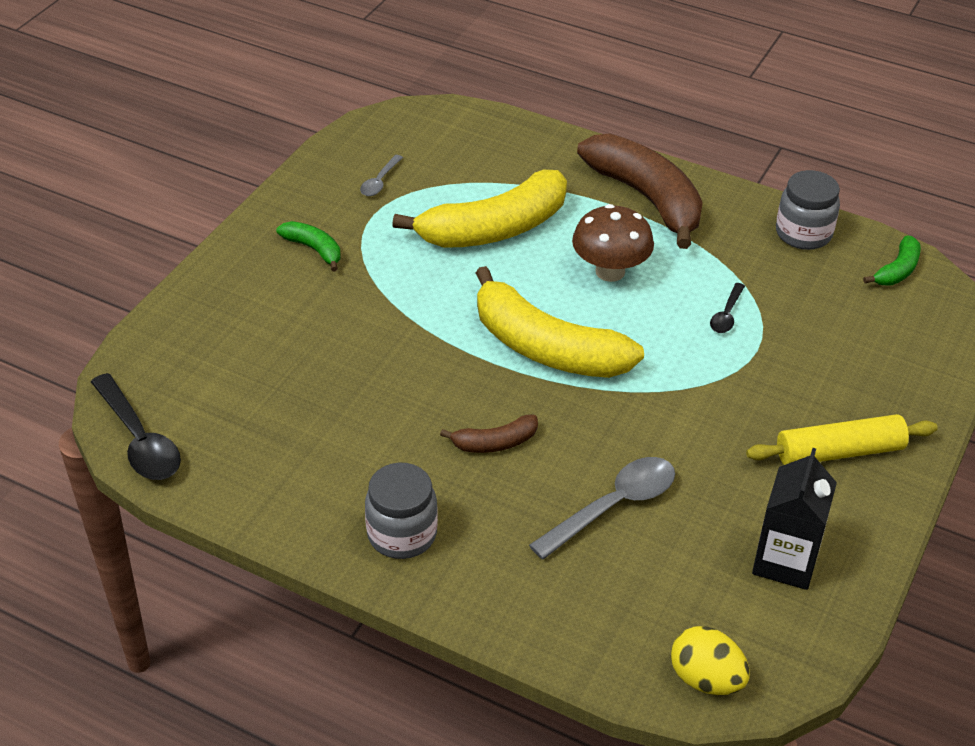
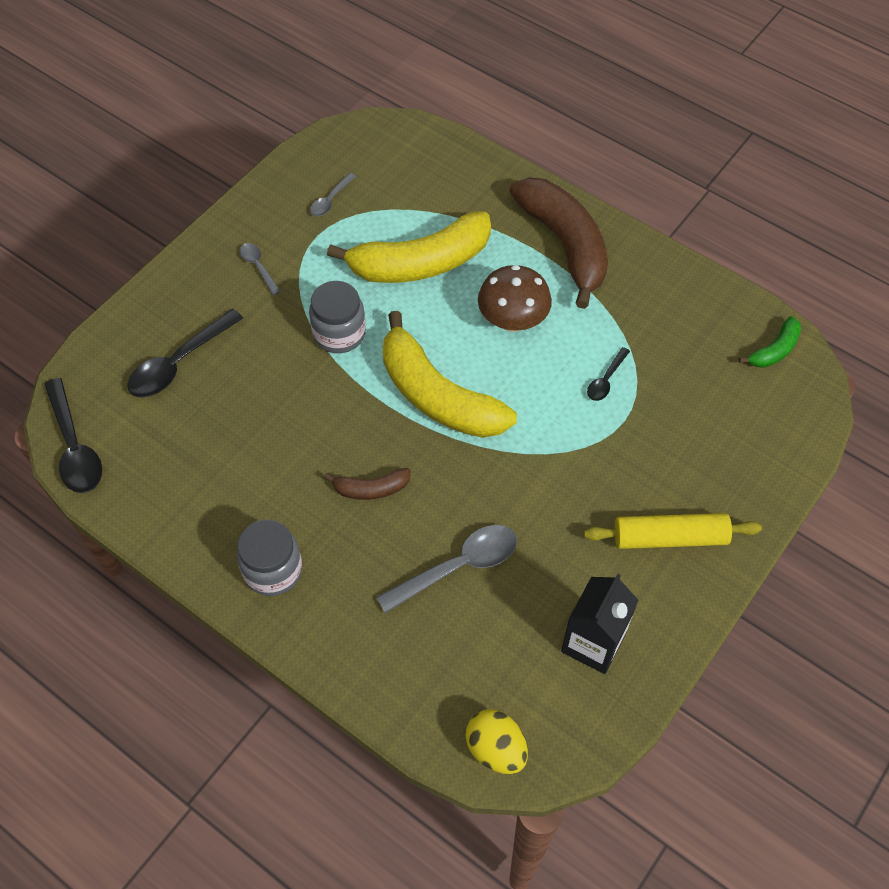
camera: 10 degrees right, 15 degrees up
green banana [276,221,341,272] -> grey spoon [240,243,281,295]
grey jar [776,170,840,250] -> grey jar moved to [309,281,366,353]
none -> black spoon [127,309,243,398]

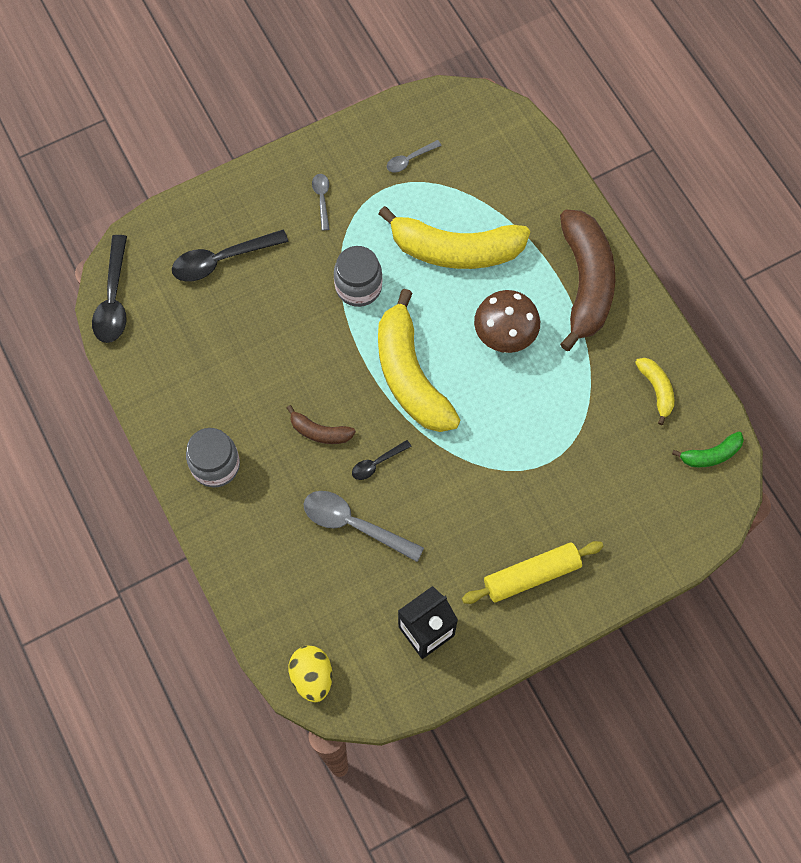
camera: 25 degrees right, 10 degrees up
grey spoon [376,525,517,613] -> grey spoon turned 150 degrees counterclockwise [303,491,424,562]
yellow rolling pin [584,513,762,549] -> yellow rolling pin turned 45 degrees counterclockwise [462,541,604,604]
black spoon [587,347,630,401] -> black spoon moved to [352,440,412,480]
none -> yellow banana [635,358,674,425]

